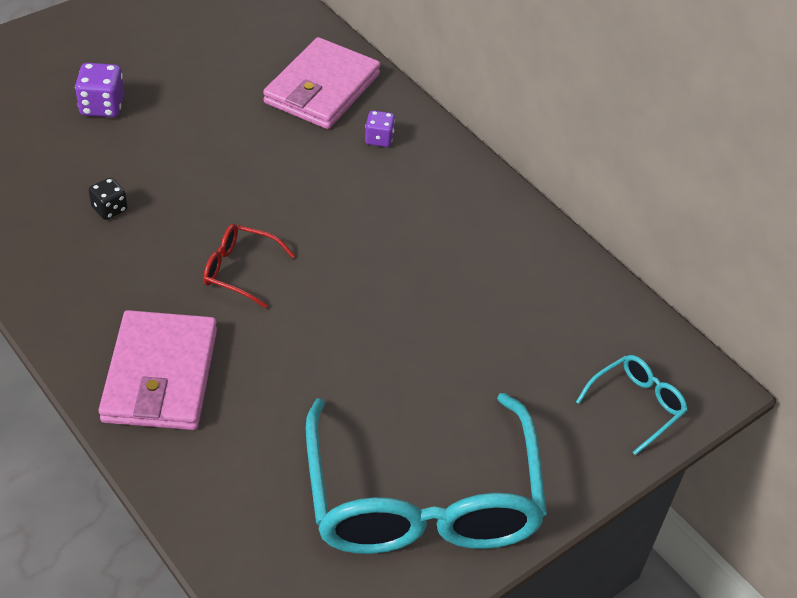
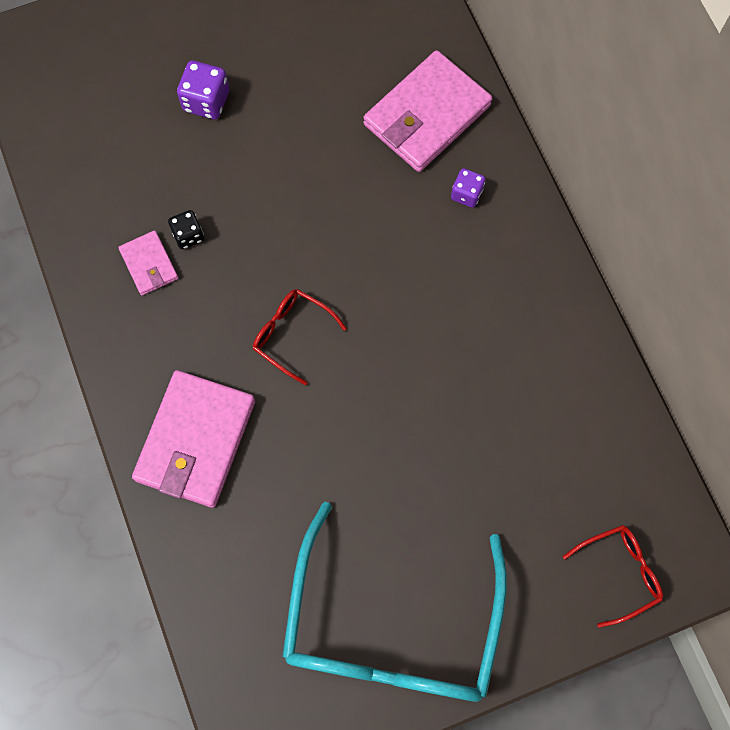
camera: 20 degrees right, 25 degrees up
turquoise glasses [576,355,688,455] -> red glasses [563,525,663,628]
none -> pink wallet [118,230,179,295]

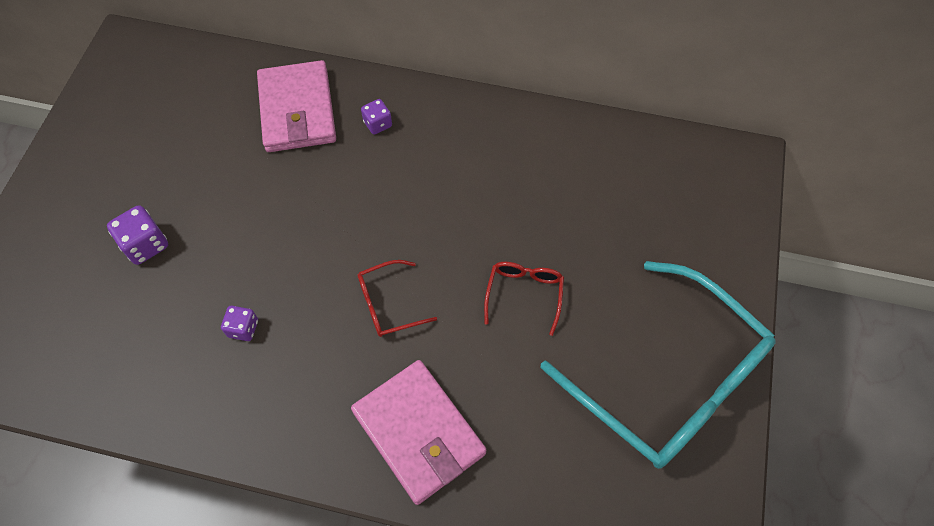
camera: 55 degrees left, 10 degrees down
pink wallet [118,230,179,295] -> none
black dice [168,210,204,249] -> purple dice [221,306,258,341]
red glasses [563,525,663,628] -> red glasses moved to [484,262,564,336]

